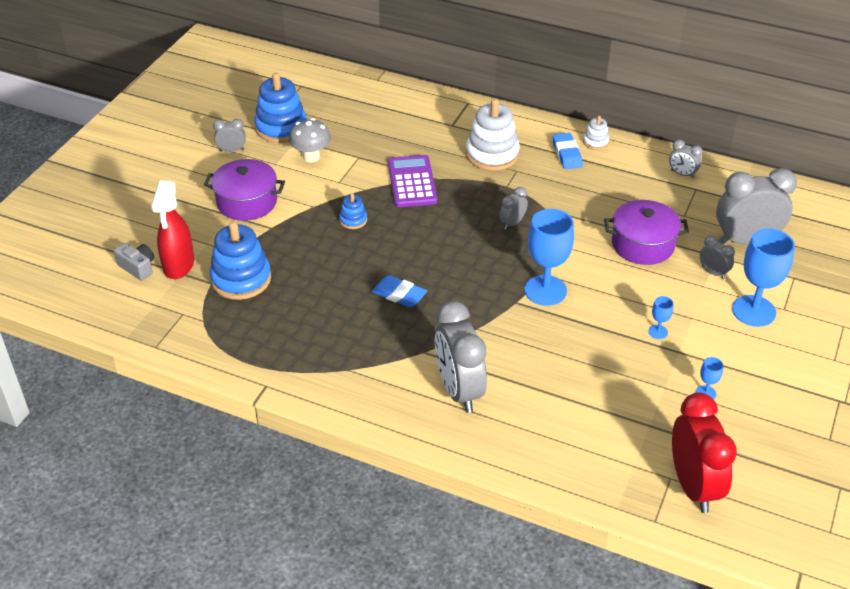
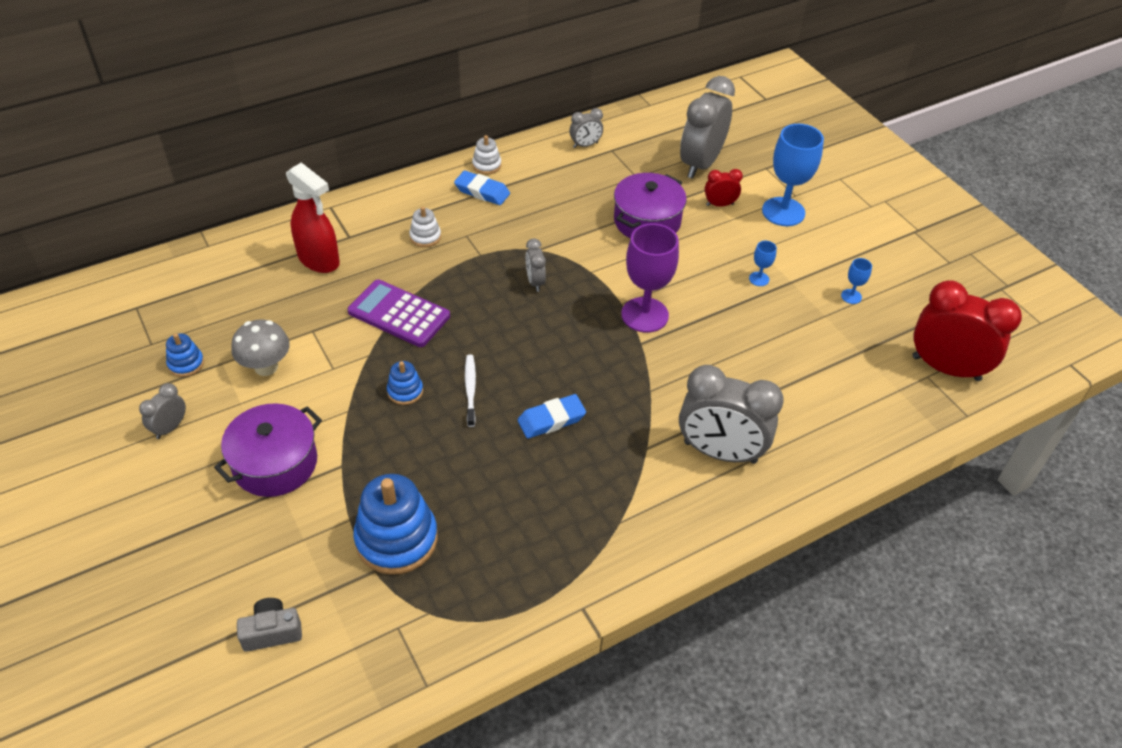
camera: 55 degrees left, 5 degrees up
red spray bottle [151,181,194,279] -> red spray bottle moved to [286,162,340,273]
blue stacking toy [254,73,307,143] -> blue stacking toy [166,333,204,377], size x0.49
white stacking toy [466,99,520,171] -> white stacking toy [409,207,441,247], size x0.49
blue goblet [525,209,574,306] -> purple goblet [621,223,679,333]
grey clock [700,235,735,279] -> red clock [705,169,743,207]
none -> white toothbrush [465,354,476,427]

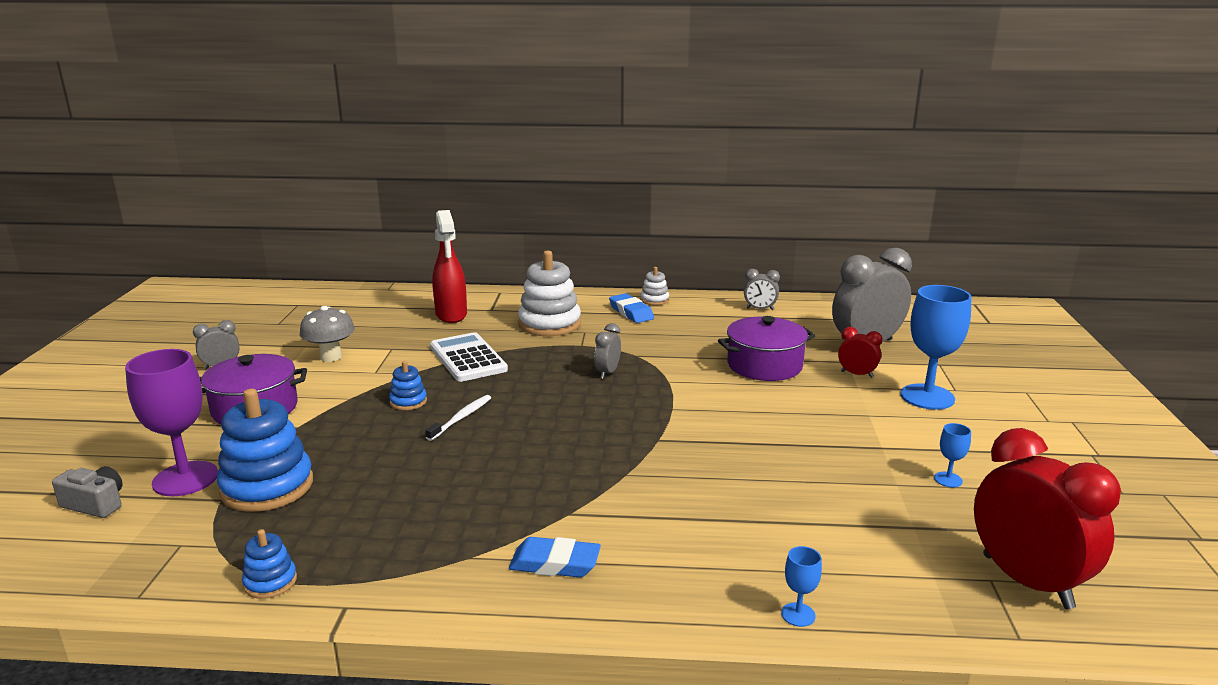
camera: 35 degrees right, 25 degrees down
blue stacking toy [166,333,204,377] -> blue stacking toy moved to [242,529,297,599]
purple calculator [347,279,450,347] -> white calculator [430,332,508,382]
white stacking toy [409,207,441,247] -> white stacking toy [518,251,581,336], size x2.04
blue eraser [518,394,586,439] -> blue eraser moved to [509,537,601,578]
purple goblet [621,223,679,333] -> purple goblet moved to [125,349,218,496]
grey clock [679,365,784,464] -> none
blue goblet [749,241,777,286] -> blue goblet moved to [781,546,822,627]

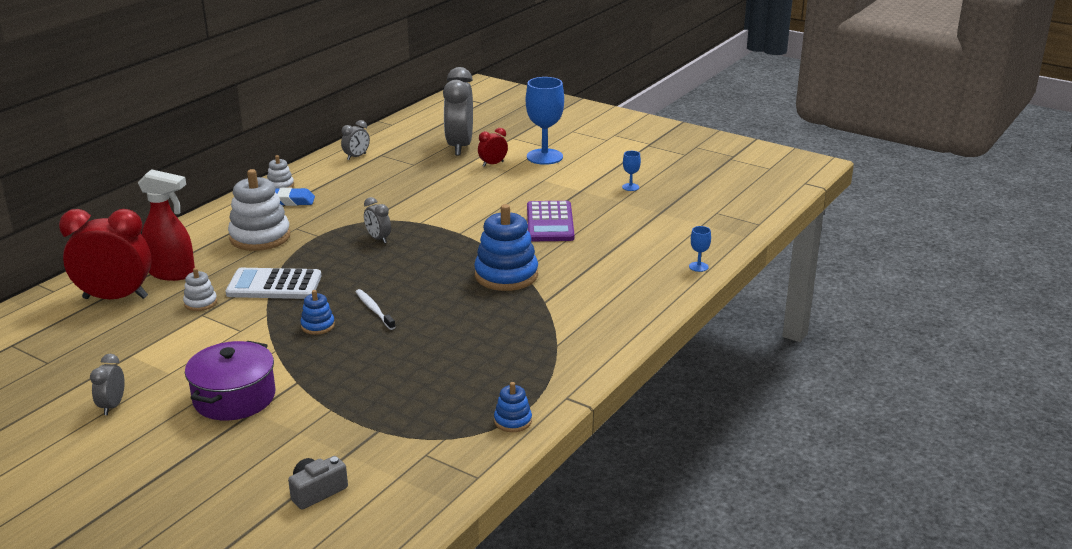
camera: 60 degrees left, 5 degrees up
purple goblet [125,349,218,496] -> none
blue stacking toy [217,389,313,512] -> blue stacking toy moved to [474,204,538,291]
grey mushroom [300,306,355,362] -> none
blue eraser [509,537,601,578] -> none
purple pot [718,316,815,381] -> none
red clock [974,428,1121,609] -> red clock moved to [59,209,152,299]
none -> white stacking toy [183,268,217,311]
none -> purple calculator [527,201,574,241]

